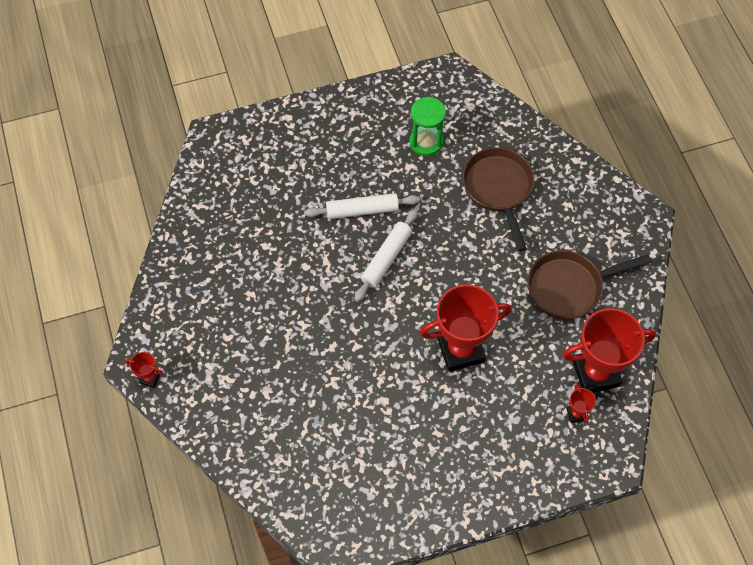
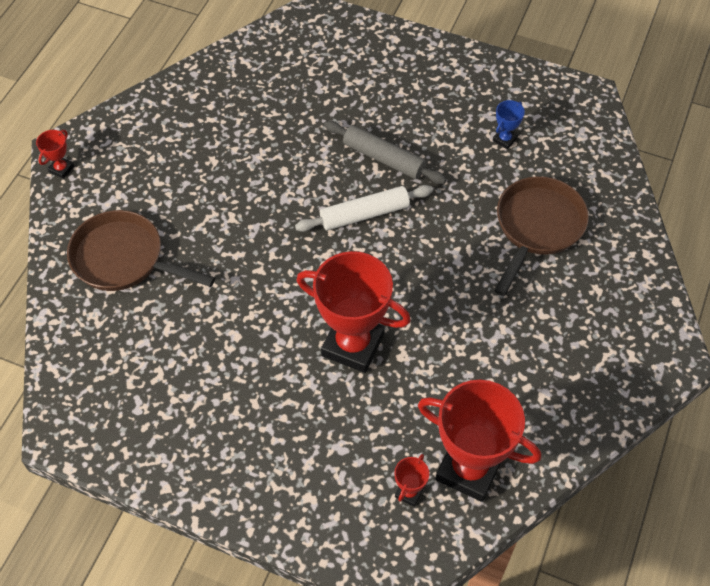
camera: 40 degrees right, 5 degrees down
red trophy [126,352,163,388] -> red trophy turned 60 degrees clockwise [36,130,74,179]
white rolling pin [304,193,420,219] -> grey rolling pin [324,121,447,184]
green hourglass [409,97,446,156] -> blue trophy [493,100,525,149]
brown pan [527,250,651,319] -> brown pan moved to [67,210,215,291]

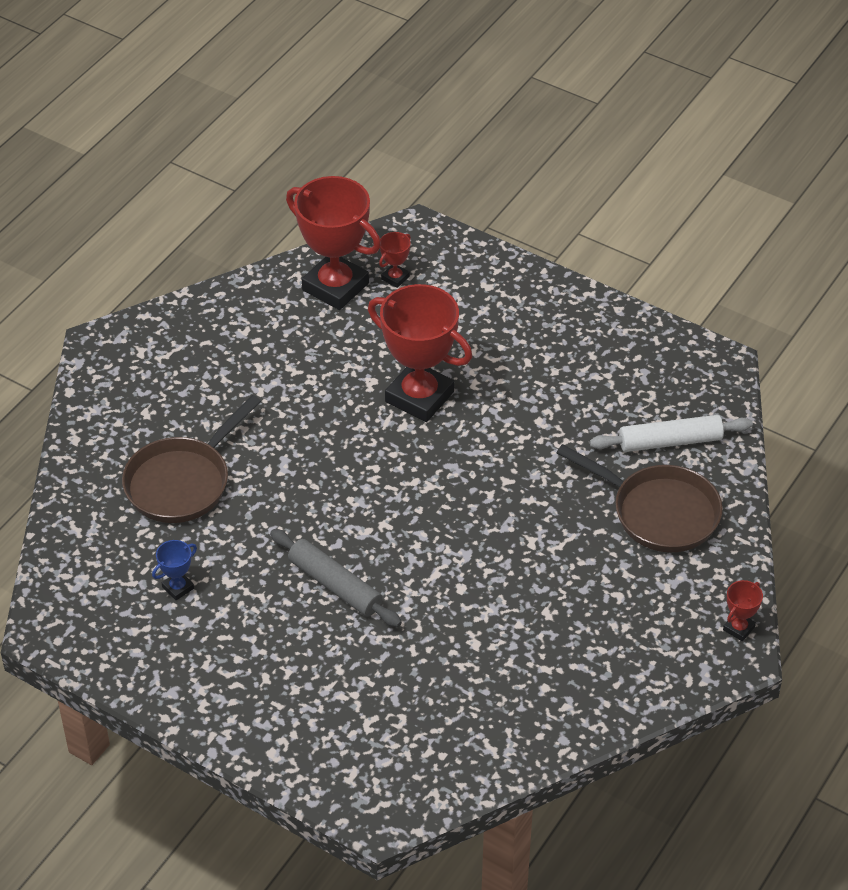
camera: 170 degrees left, 10 degrees down
white rolling pin [295,185,433,232] -> white rolling pin moved to [590,415,753,452]

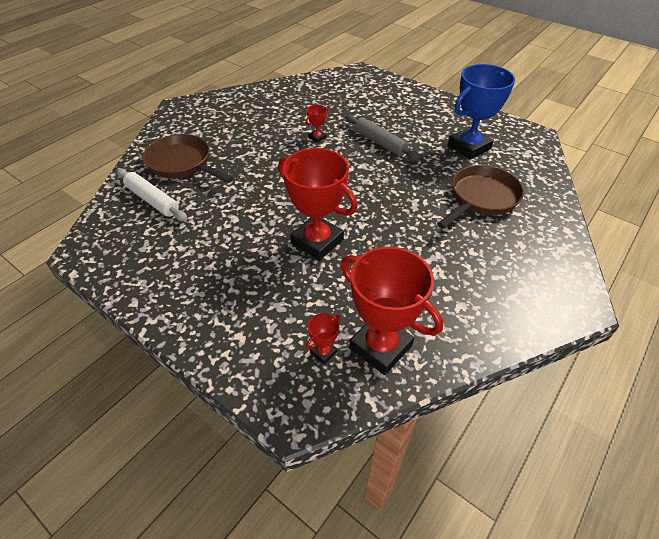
camera: 175 degrees left, 0 degrees up
blue trophy [152,540,197,600] -> blue trophy [448,64,515,160], size x2.35
white rolling pin [590,415,753,452] -> white rolling pin turned 45 degrees clockwise [116,169,188,221]
red trophy [723,580,763,641] -> red trophy moved to [305,105,328,143]

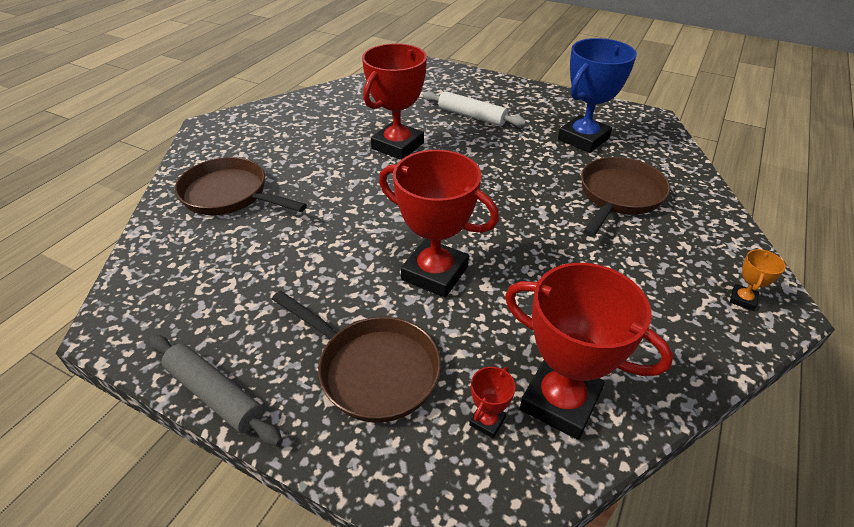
camera: 10 degrees left, 5 degrees down
white rolling pin [116,169,188,221] -> white rolling pin moved to [423,91,526,127]
red trophy [305,105,328,143] -> red trophy [362,43,427,160], size x2.35
grey rolling pin [345,115,420,160] -> grey rolling pin moved to [150,335,283,446]
none -> brown pan [272,291,441,423]
none -> orange trophy [730,249,786,311]

